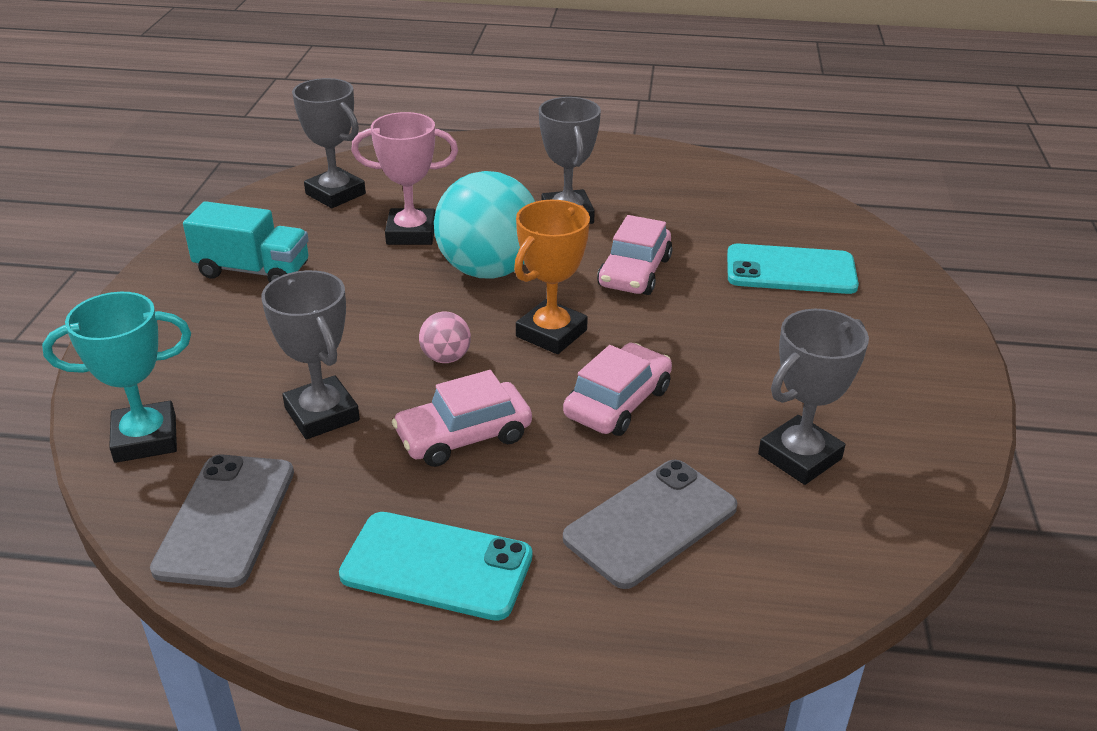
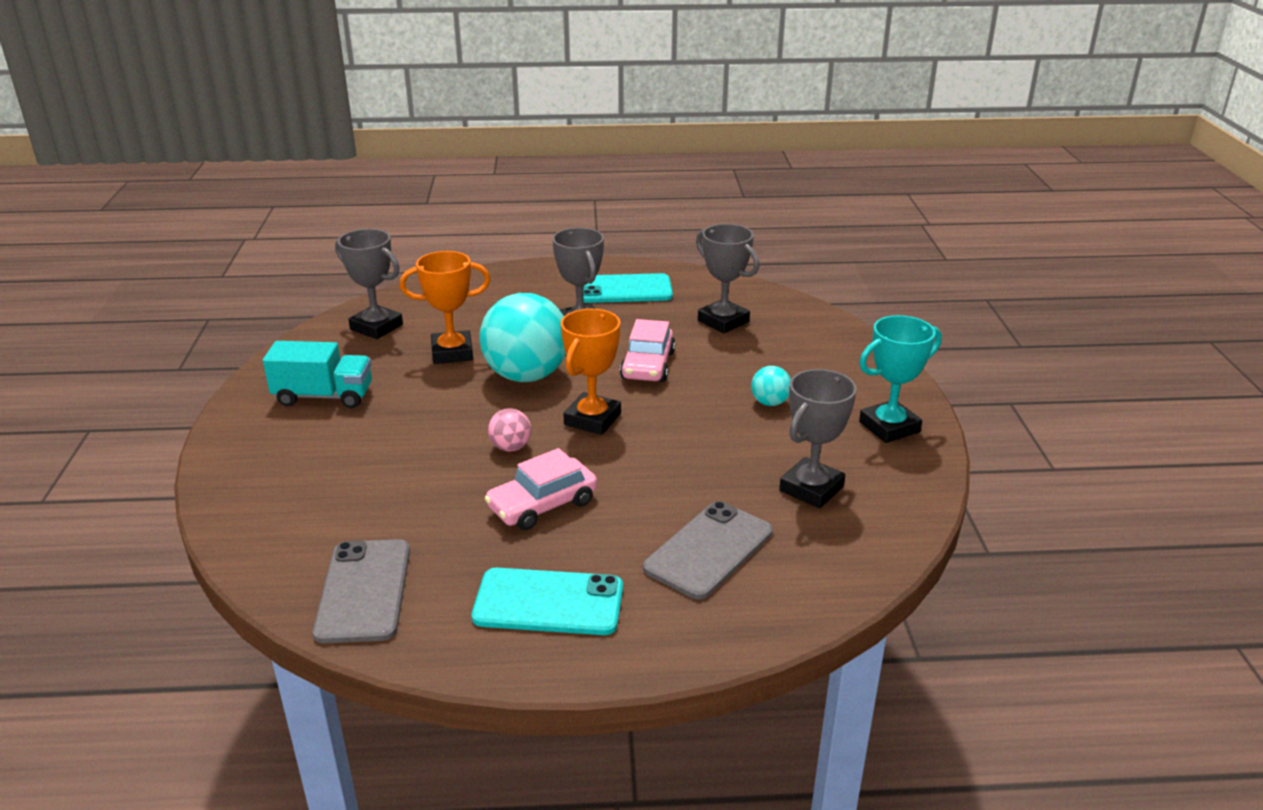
camera: 10 degrees left, 5 degrees down
turquoise trophy [42,292,191,463] -> turquoise trophy moved to [859,315,942,443]
grey trophy [261,270,360,439] -> grey trophy moved to [696,224,760,333]
pink trophy [351,112,458,245] -> orange trophy [400,251,491,364]
pink car [563,343,672,436] -> none
turquoise phone [727,244,859,294] -> turquoise phone moved to [583,273,673,303]
none -> turquoise ball [751,366,791,406]

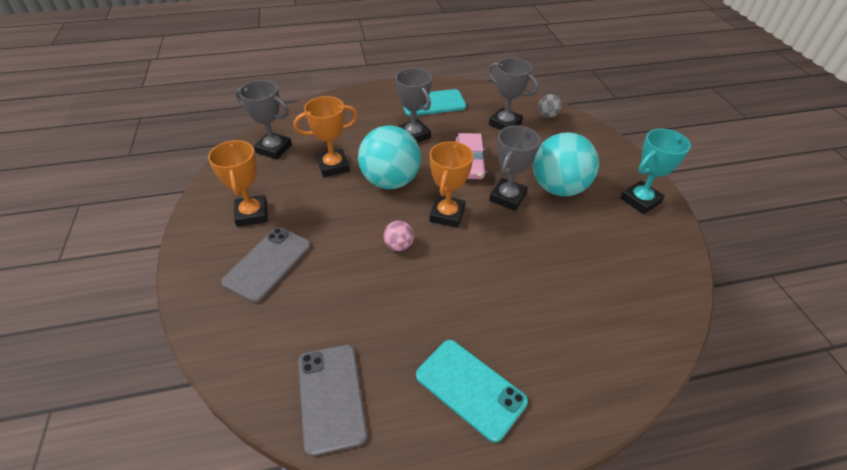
camera: 10 degrees left, 15 degrees up
turquoise truck [263,341,372,408] -> orange trophy [208,140,268,227]
turquoise phone [472,568,623,635] -> turquoise phone turned 45 degrees clockwise [416,340,528,443]
pink car [485,448,597,530] -> none
grey phone [643,501,773,600] -> grey phone moved to [221,228,311,303]
turquoise ball [751,366,791,406] -> turquoise ball [533,132,599,196], size x2.27
grey trophy [779,369,857,508] -> grey trophy moved to [489,126,540,211]
none -> grey ball [538,94,562,118]

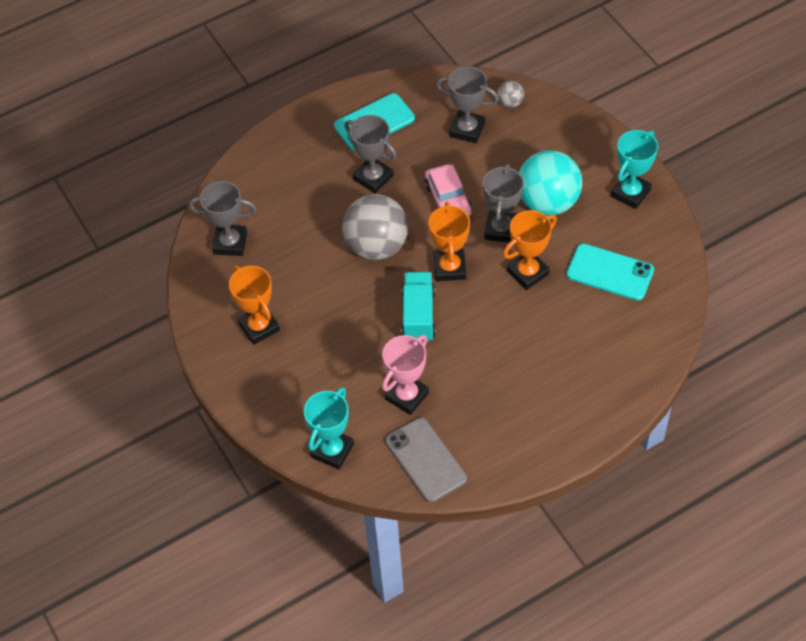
camera: 15 degrees left, 10 degrees up
grey phone [221,228,311,303] -> none
orange trophy [294,96,358,177] -> orange trophy moved to [503,210,557,290]
turquoise ball [358,125,421,189] -> grey ball [342,194,408,260]
pink ball [383,221,414,251] -> turquoise truck [401,272,436,342]
turquoise phone [416,340,528,443] -> turquoise phone moved to [566,243,654,301]
none -> turquoise trophy [304,387,354,469]
none -> pink trophy [382,335,429,415]

